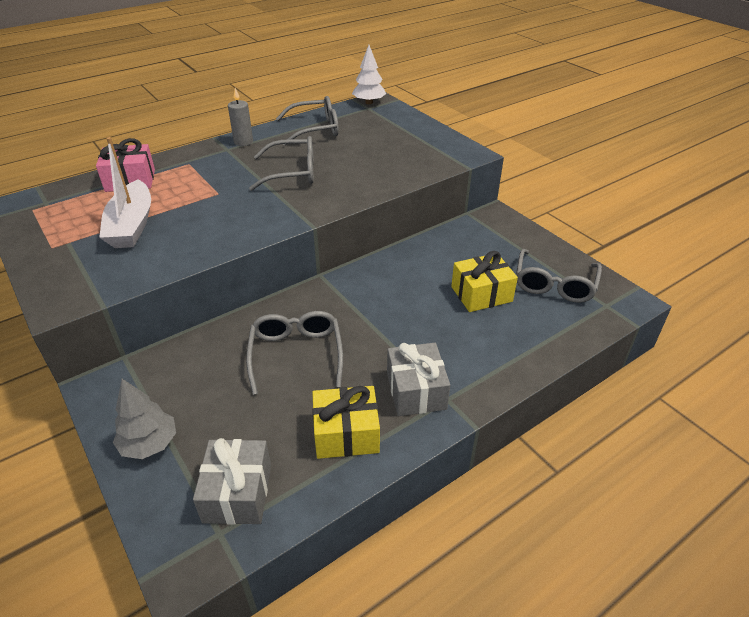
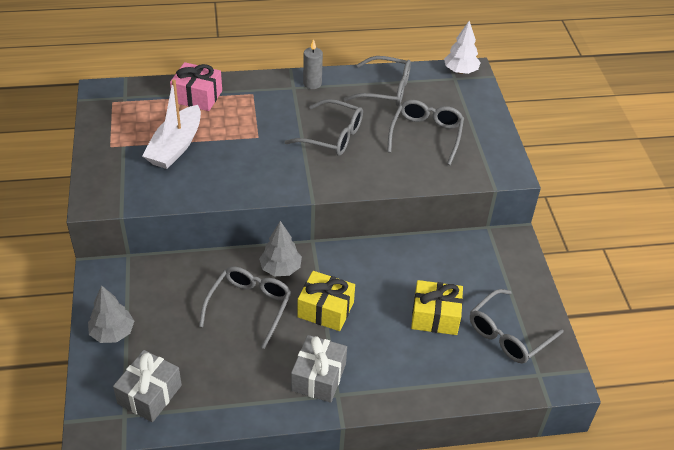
camera: 25 degrees right, 5 degrees up
yellow gift [312,386,380,459] -> yellow gift moved to [297,271,355,331]
none -> grey tree [259,221,302,276]
none -> grey glasses [387,100,464,165]

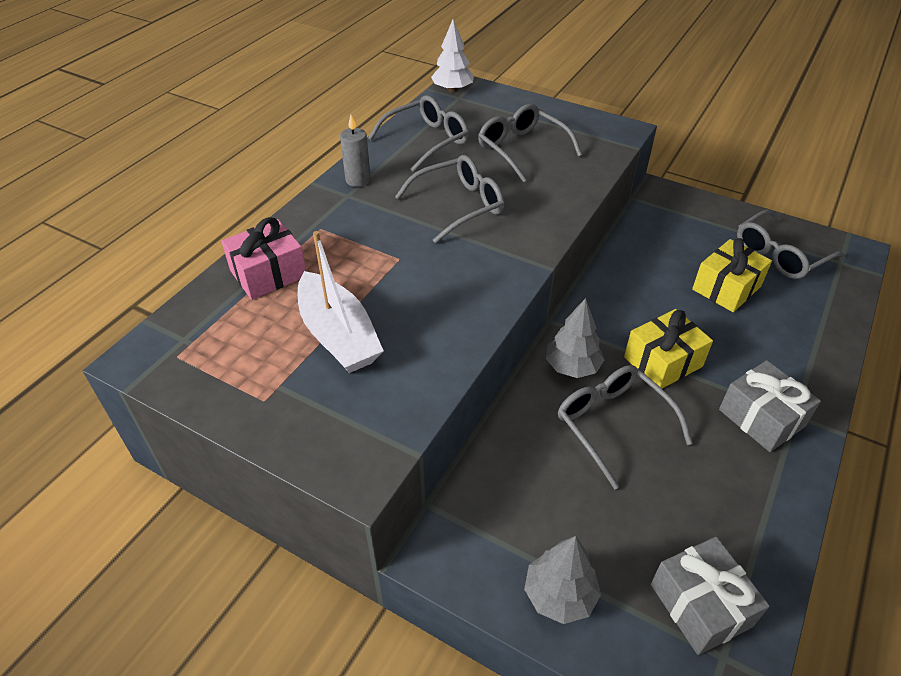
camera: 50 degrees left, 0 degrees up
grey glasses [470,289,563,363] -> grey glasses turned 60 degrees clockwise [737,210,844,279]

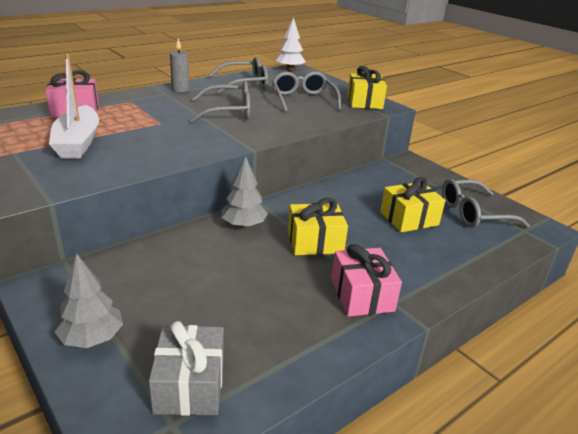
camera: 20 degrees right, 15 degrees down
grey glasses [558,365,693,490] -> none
grey gift [719,360,821,452] -> pink gift [331,244,402,317]
none -> yellow gift [347,66,387,109]

